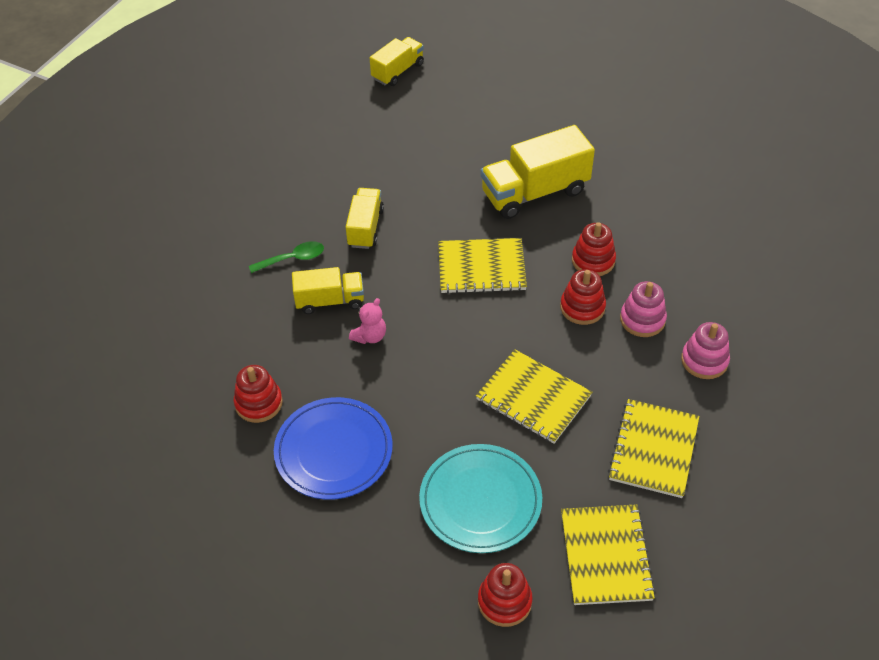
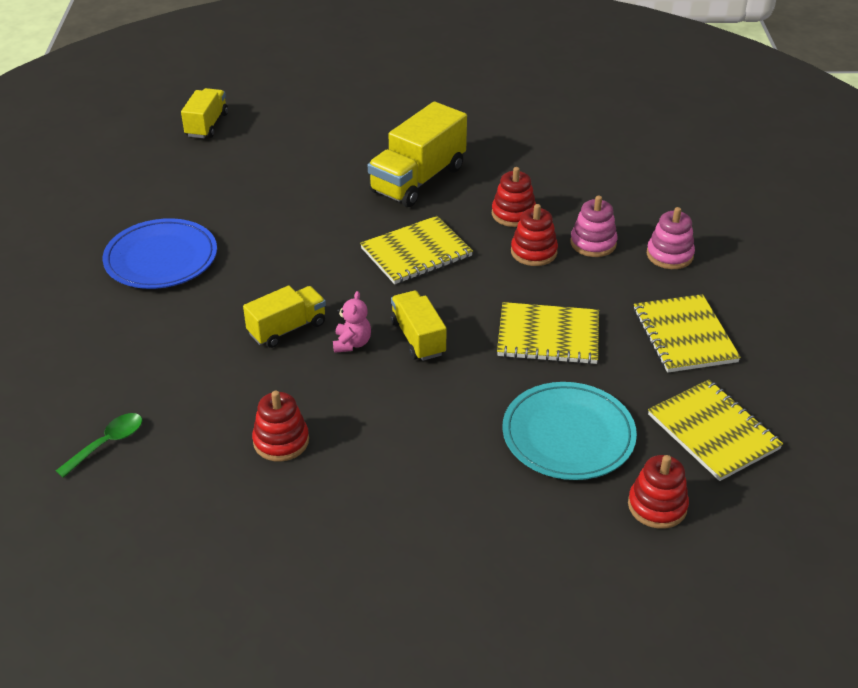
camera: 30 degrees left, 10 degrees down
green spoon [249,241,324,273] -> green spoon moved to [56,413,142,478]
blue plate [274,397,393,500] -> blue plate moved to [102,218,217,289]
yellow truck [346,188,384,249] -> yellow truck moved to [390,291,447,361]

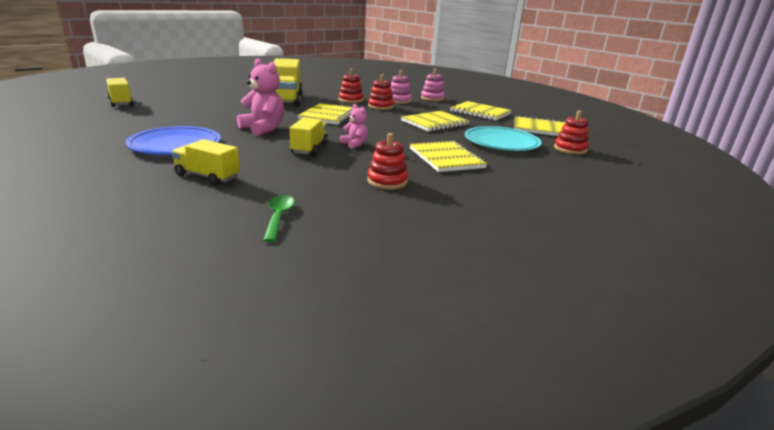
camera: 45 degrees left, 15 degrees down
yellow truck [390,291,447,361] -> yellow truck moved to [171,139,240,185]
none -> pink teddy bear [237,58,284,136]
none -> yellow notebook [410,141,487,172]

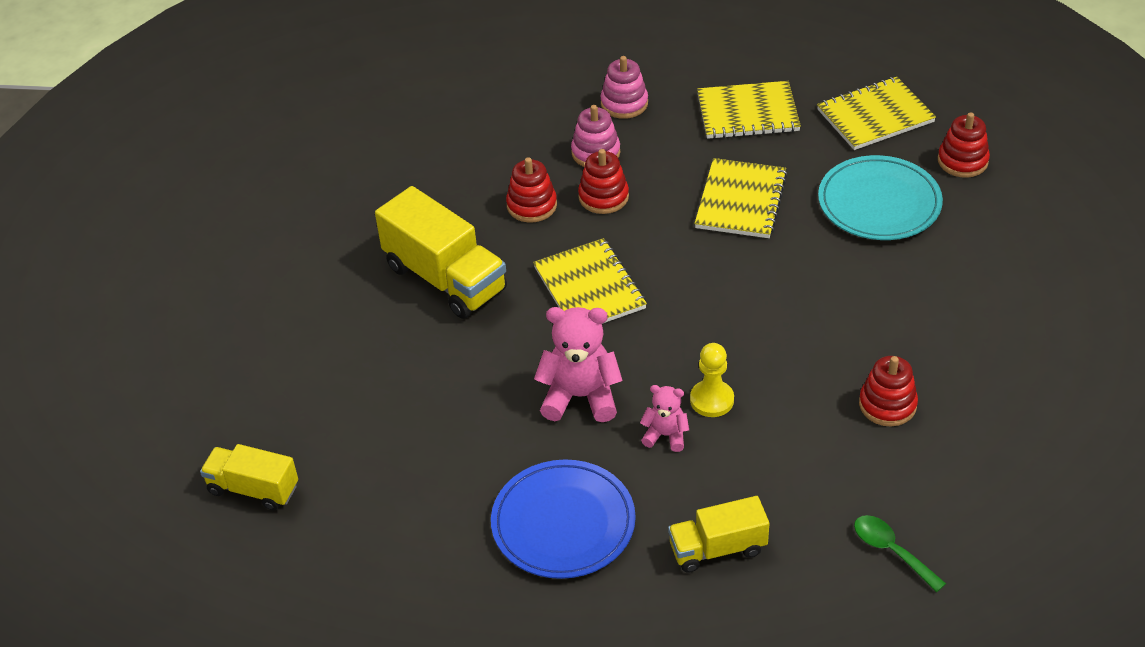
camera: 35 degrees left, 20 degrees up
yellow truck [290,118,328,156] -> yellow pawn [690,343,734,417]
pink teddy bear [340,104,368,149] -> pink teddy bear moved to [640,385,689,452]
yellow notebook [410,141,487,172] -> none

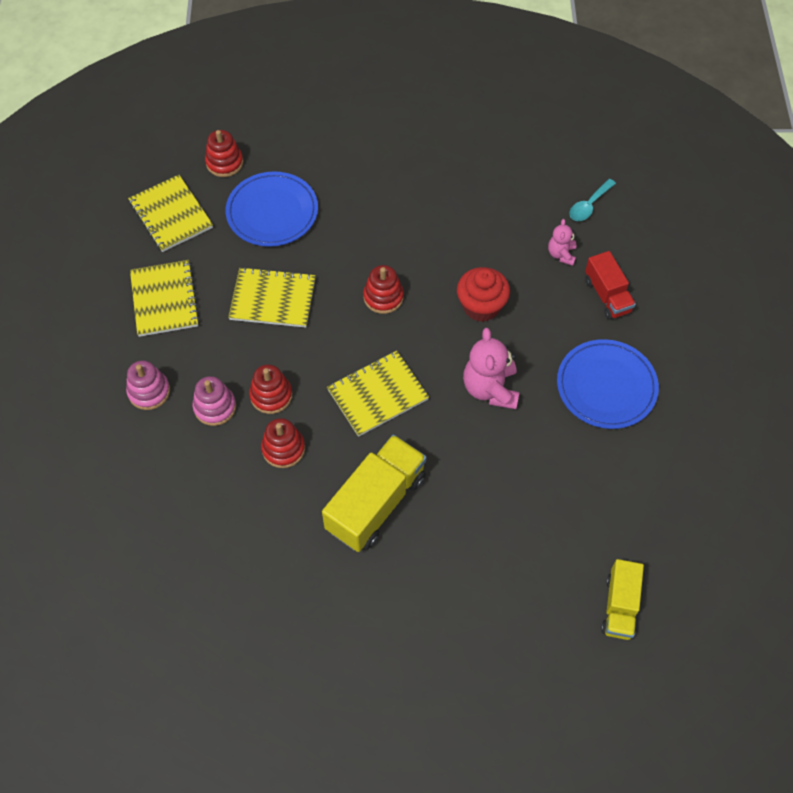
camera: 100 degrees left, 15 degrees up
pink teddy bear [640,385,689,452] -> pink teddy bear moved to [548,219,576,266]
yellow truck [668,496,769,573] -> red truck [585,251,636,319]
yellow pawn [690,343,734,417] -> red cupcake [457,267,510,322]
turquoise plate [818,155,943,240] -> blue plate [226,172,318,247]
green spoon [854,515,946,592] -> turquoise spoon [569,179,616,221]
red stacking toy [859,356,918,426] -> red stacking toy moved to [363,265,404,314]

